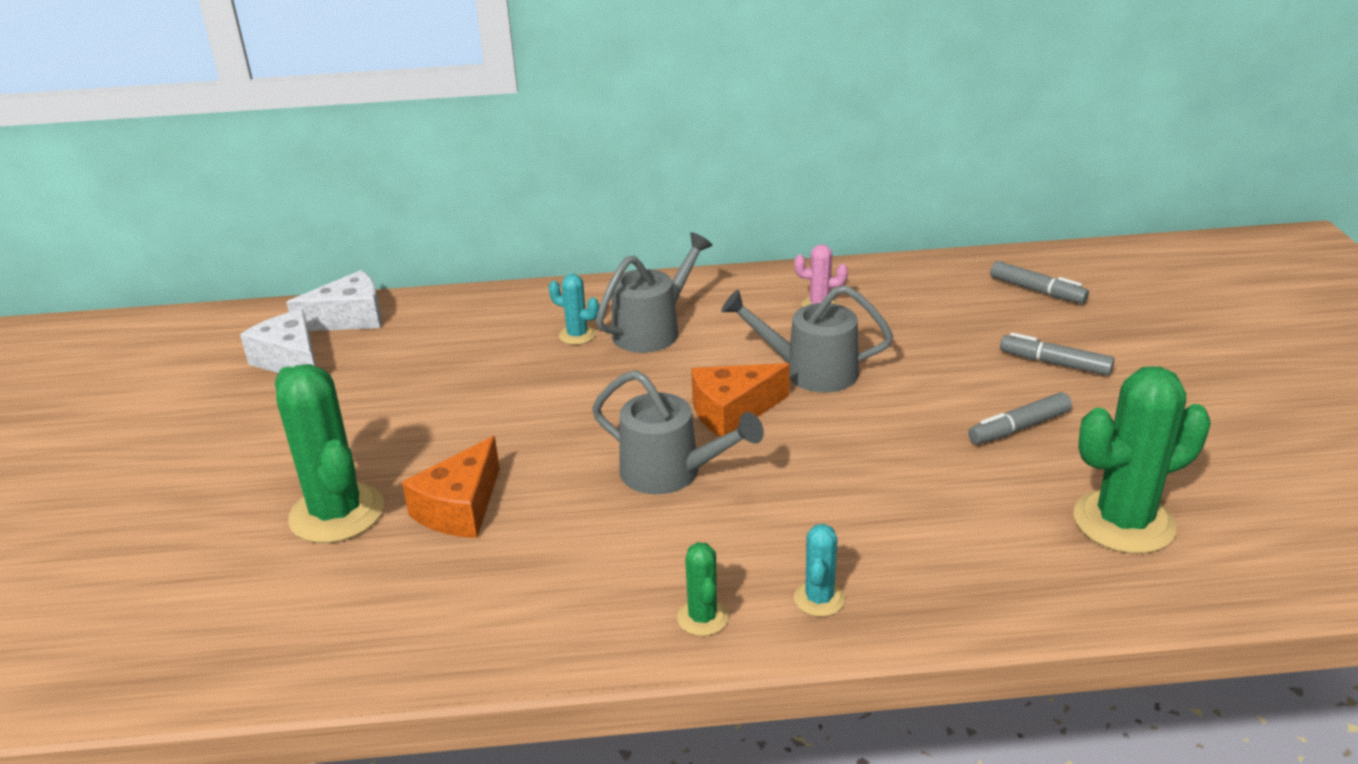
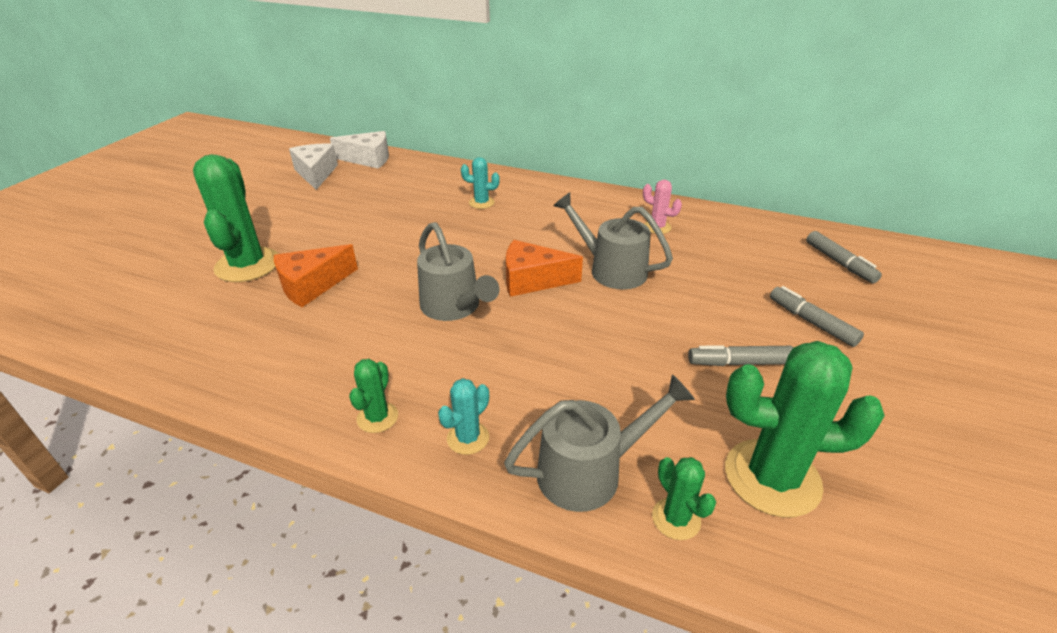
camera: 25 degrees right, 5 degrees up
turquoise cactus [549,274,599,345] -> turquoise cactus turned 45 degrees counterclockwise [461,157,500,209]
grey watering can [596,232,713,353] -> grey watering can moved to [504,374,695,512]
none -> green cactus [652,457,716,540]

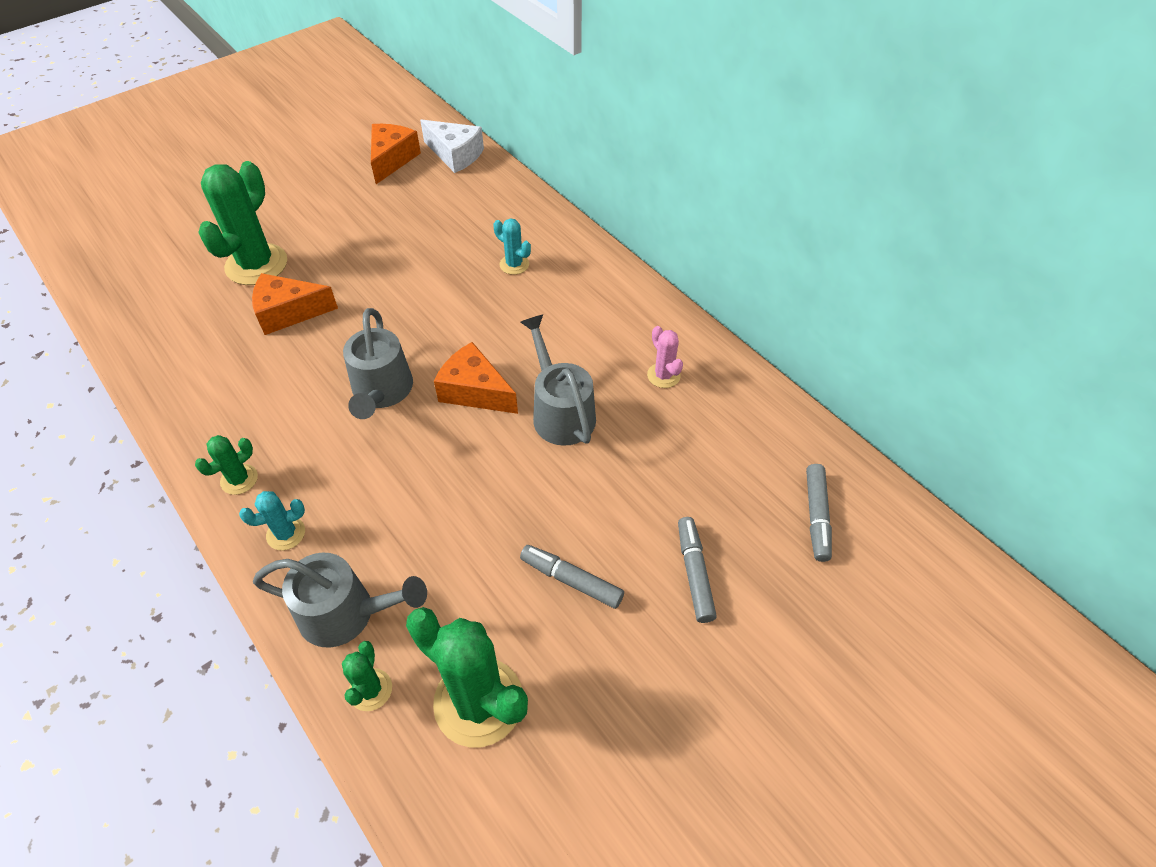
camera: 30 degrees right, 15 degrees up
white cheese [289,144,338,190] -> orange cheese [371,124,421,184]

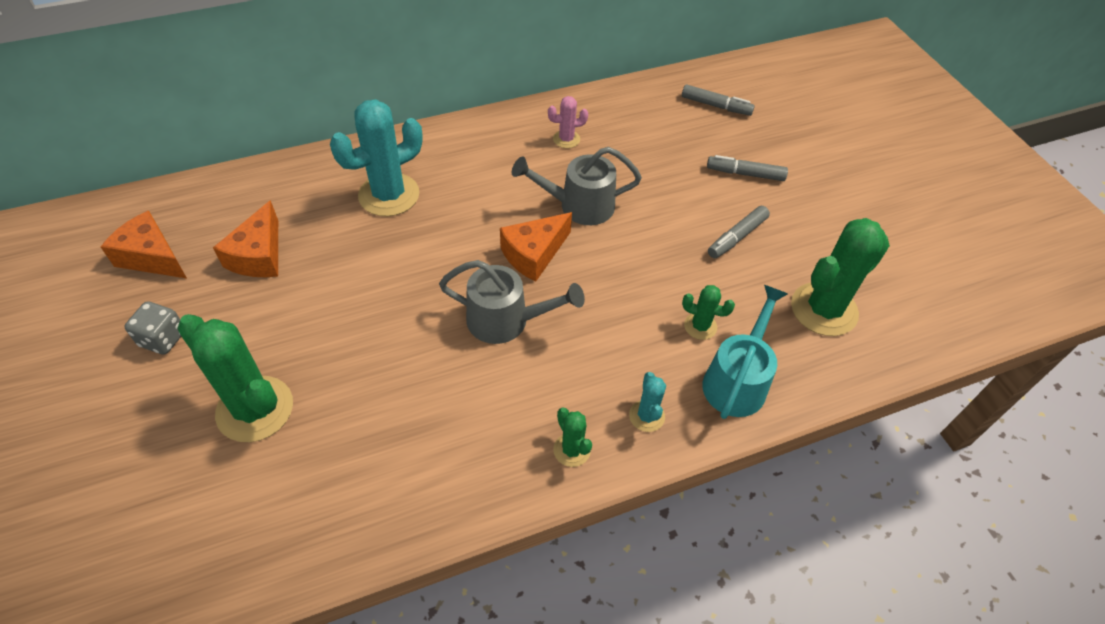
camera: 75 degrees left, 0 degrees up
orange cheese [252,273,338,335] -> orange cheese moved to [213,200,278,277]
grey watering can [253,553,427,648] -> turquoise watering can [702,285,788,419]
green cactus [342,641,392,711] -> green cactus moved to [682,285,735,340]
white cheese [420,119,484,173] -> none
turquoise cactus [493,218,531,275] -> turquoise cactus [330,99,423,216], size x2.06
none -> grey dice [124,302,181,355]

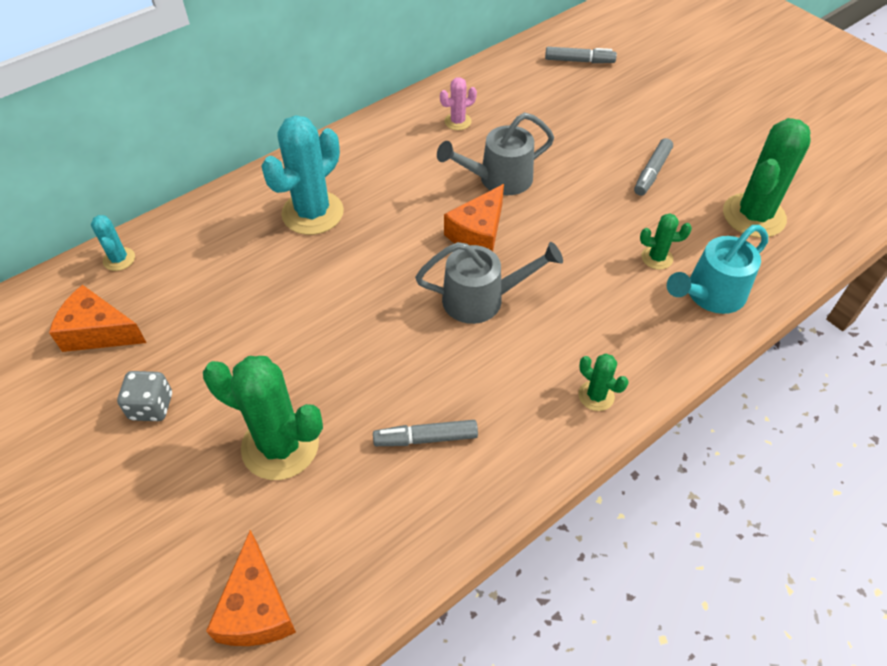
camera: 15 degrees left, 0 degrees up
orange cheese [213,200,278,277] -> orange cheese moved to [206,530,296,646]
turquoise cactus [629,372,666,432] -> turquoise cactus moved to [91,215,135,271]
turquoise watering can [702,285,788,419] -> turquoise watering can turned 135 degrees counterclockwise [667,225,768,314]
grey marker [707,155,788,181] -> grey marker moved to [373,420,478,446]

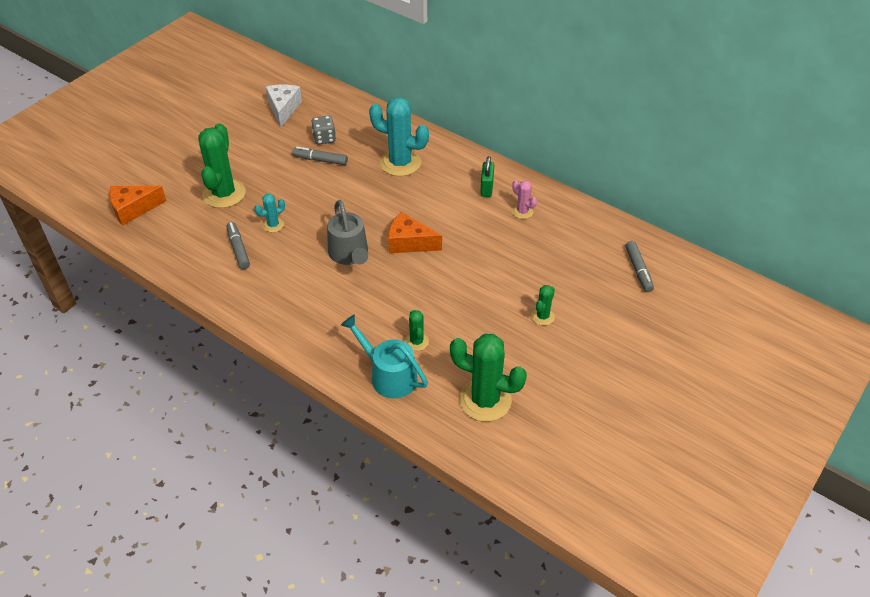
camera: 75 degrees right, 5 degrees down
orange cheese [49,285,147,352] -> white cheese [266,85,302,127]
turquoise cactus [91,215,135,271] -> turquoise cactus moved to [254,194,285,232]
grey dice [117,371,172,421] -> grey dice moved to [311,116,336,145]
grey watering can [437,113,554,195] -> none
green cactus [579,354,628,411] -> green cactus moved to [531,285,555,326]
grey marker [634,138,673,196] -> grey marker moved to [292,147,348,165]
none -> green padlock [480,156,494,197]

